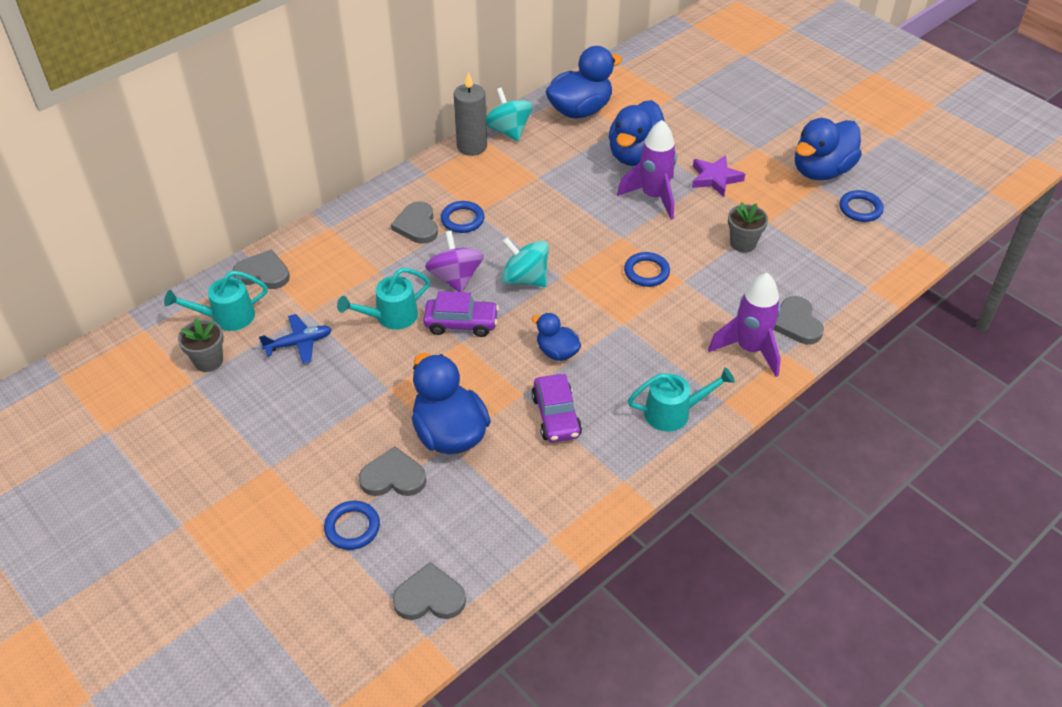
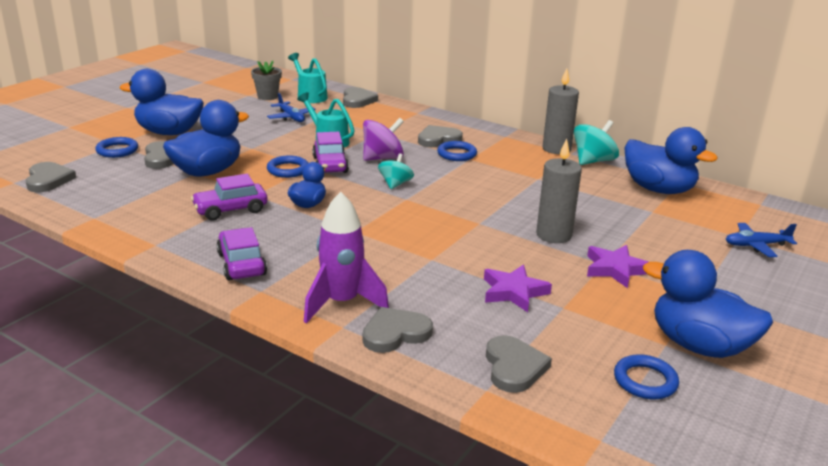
camera: 75 degrees right, 20 degrees down
turquoise spinning top [501,237,549,287] -> turquoise spinning top [378,153,414,189], size x0.66
blue duck [609,100,670,166] -> blue duck moved to [120,69,204,135]
purple rocket [617,120,677,220] -> grey candle [536,139,582,243]
blue ring [624,252,670,287] -> blue ring moved to [267,155,308,178]
turquoise watering can [628,367,735,432] -> purple car [217,227,267,281]
grey flower pot [728,202,768,253] -> purple star [484,265,552,312]
none -> grey heart [486,335,552,393]
none -> blue plane [726,223,797,257]

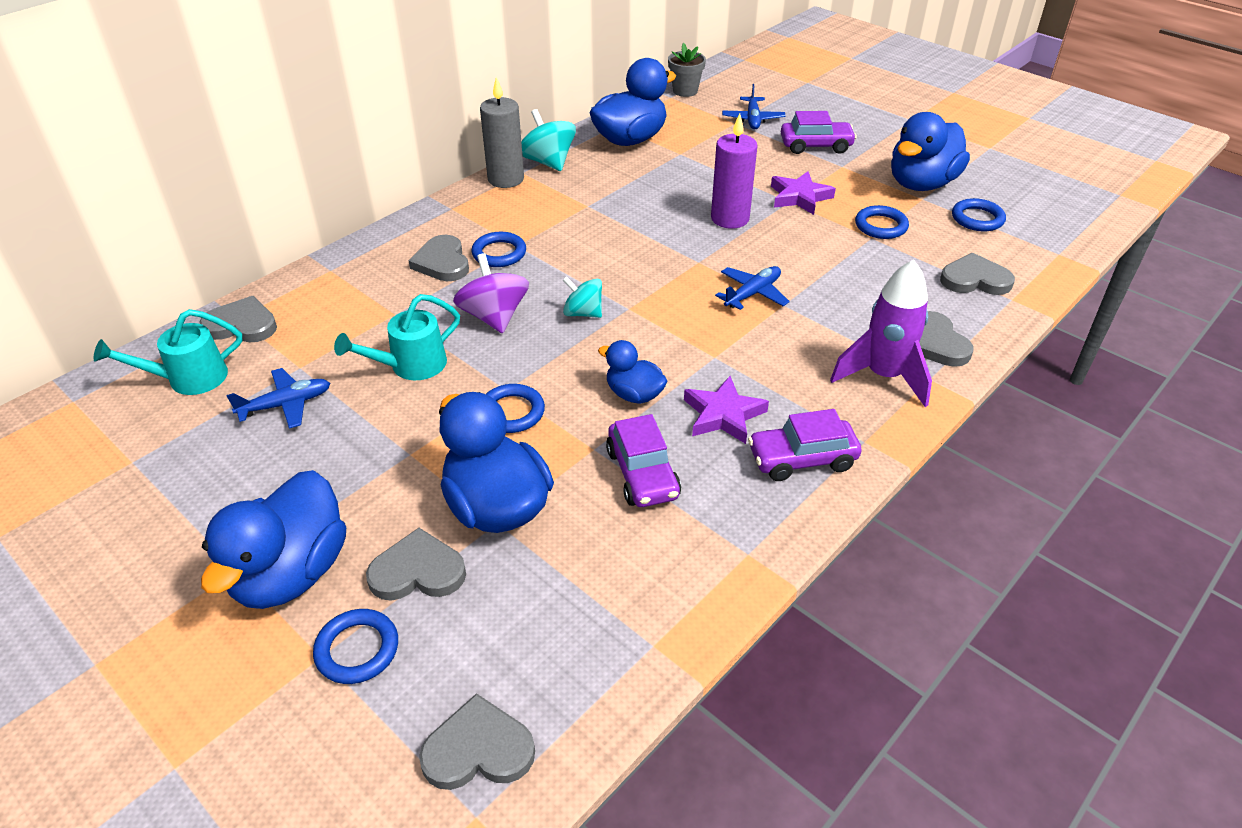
camera: 80 degrees left, 15 degrees up
grey flower pot [251,61,282,100] -> grey flower pot moved to [668,43,706,97]
purple car [312,132,349,173] -> purple car moved to [781,111,857,154]
purple star [484,265,552,312] -> purple star moved to [684,376,769,444]
grey candle [536,139,582,243] -> purple candle [711,114,758,229]
none -> blue plane [715,266,790,310]
none -> blue ring [855,205,909,239]

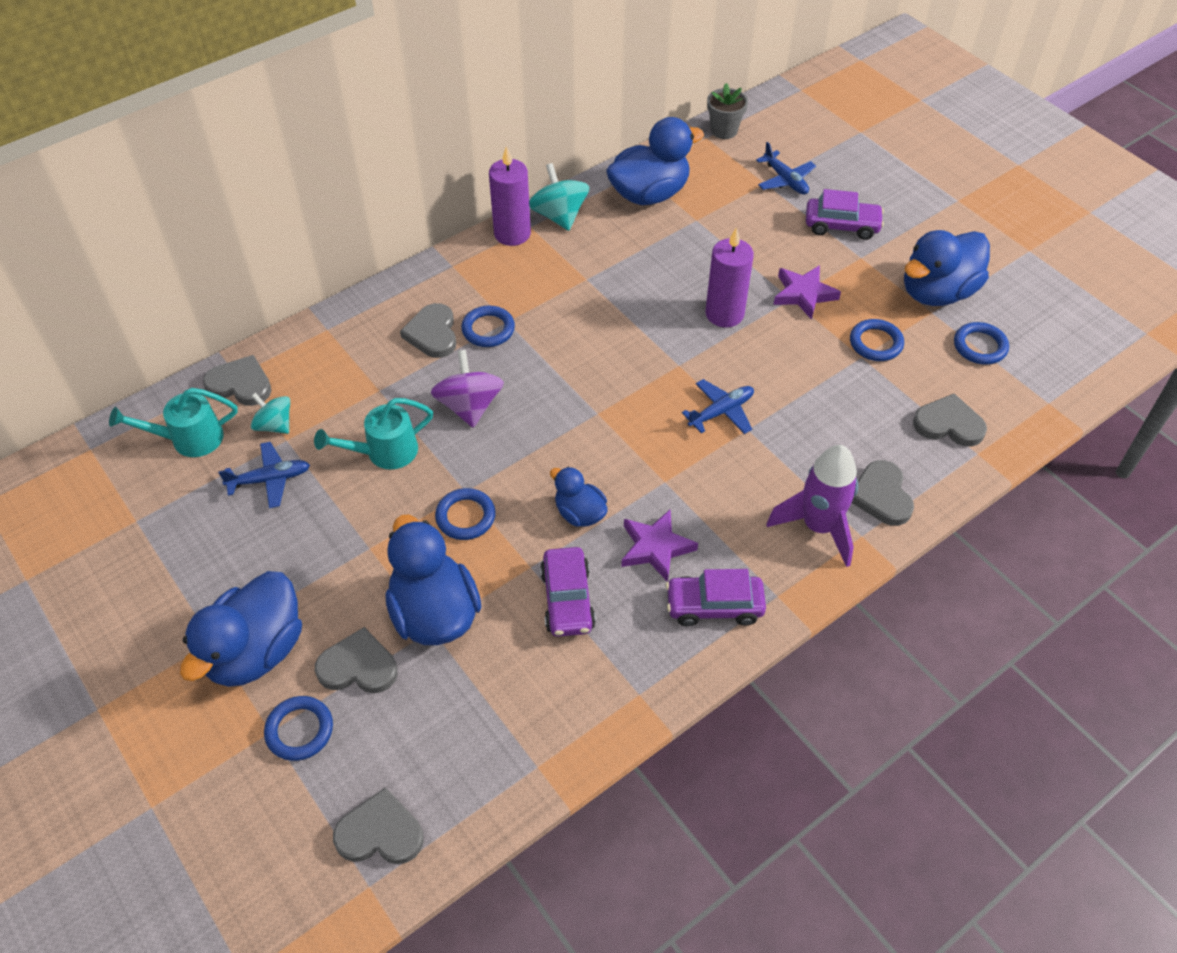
camera: 10 degrees right, 10 degrees up
grey candle [480,77,524,188] -> purple candle [489,146,531,246]
turquoise spinning top [563,276,602,318] -> turquoise spinning top moved to [251,393,290,434]
blue plane [722,84,785,129] -> blue plane turned 45 degrees counterclockwise [756,142,816,195]

